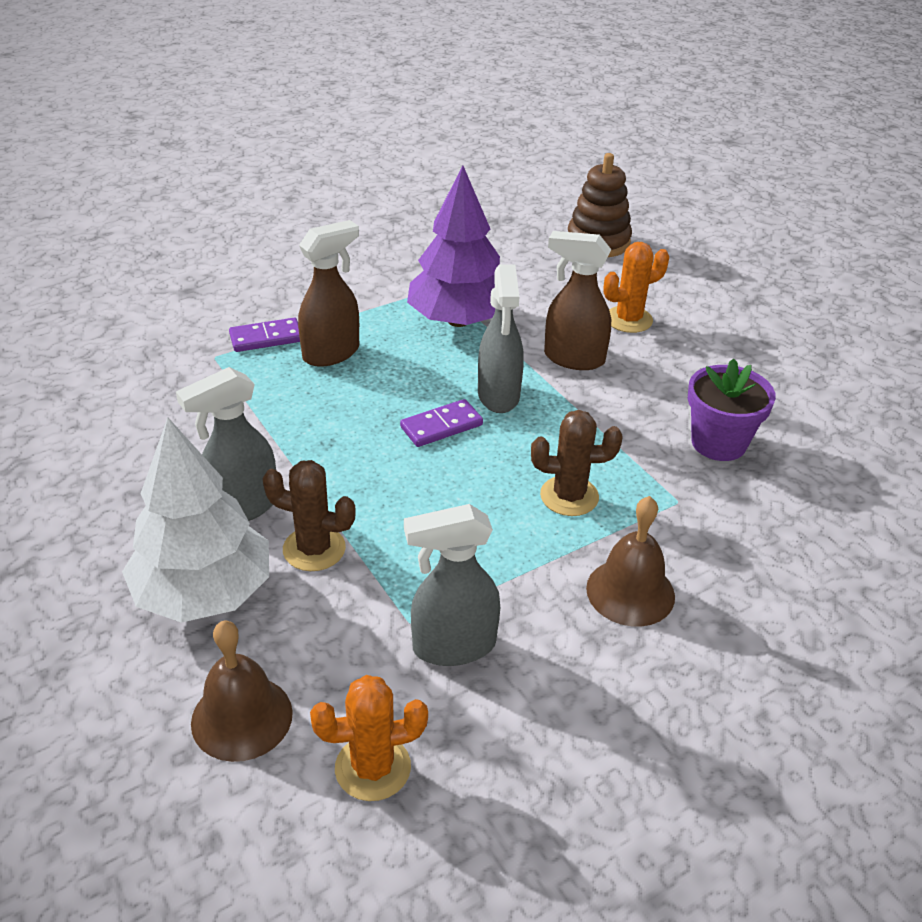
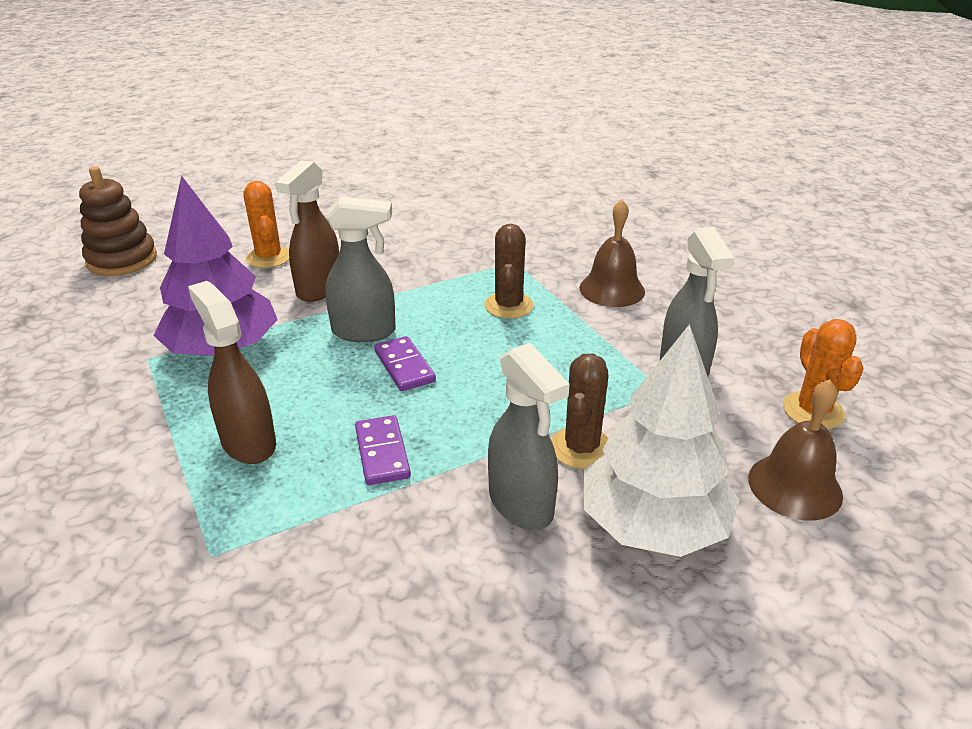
camera: 85 degrees left, 5 degrees down
purple domino [229,318,300,352] -> purple domino moved to [355,415,411,485]
purple flower pot [688,358,776,461] -> none

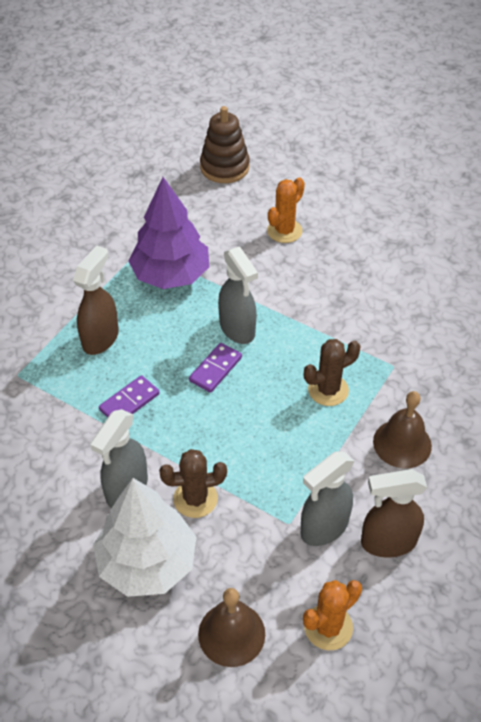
camera: 60 degrees right, 15 degrees up
brown spray bottle [275,160,339,302] -> brown spray bottle moved to [361,469,427,558]

